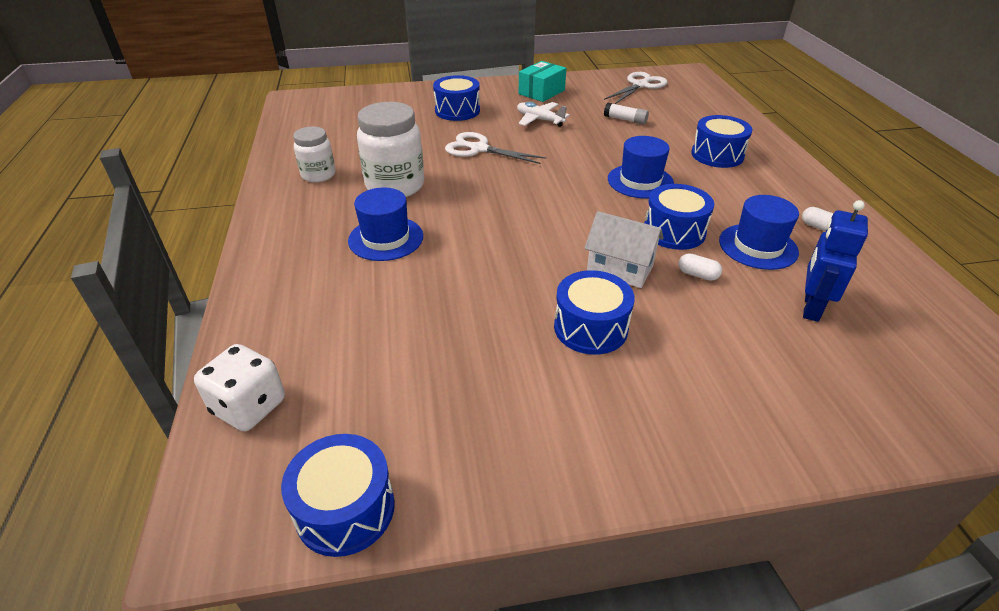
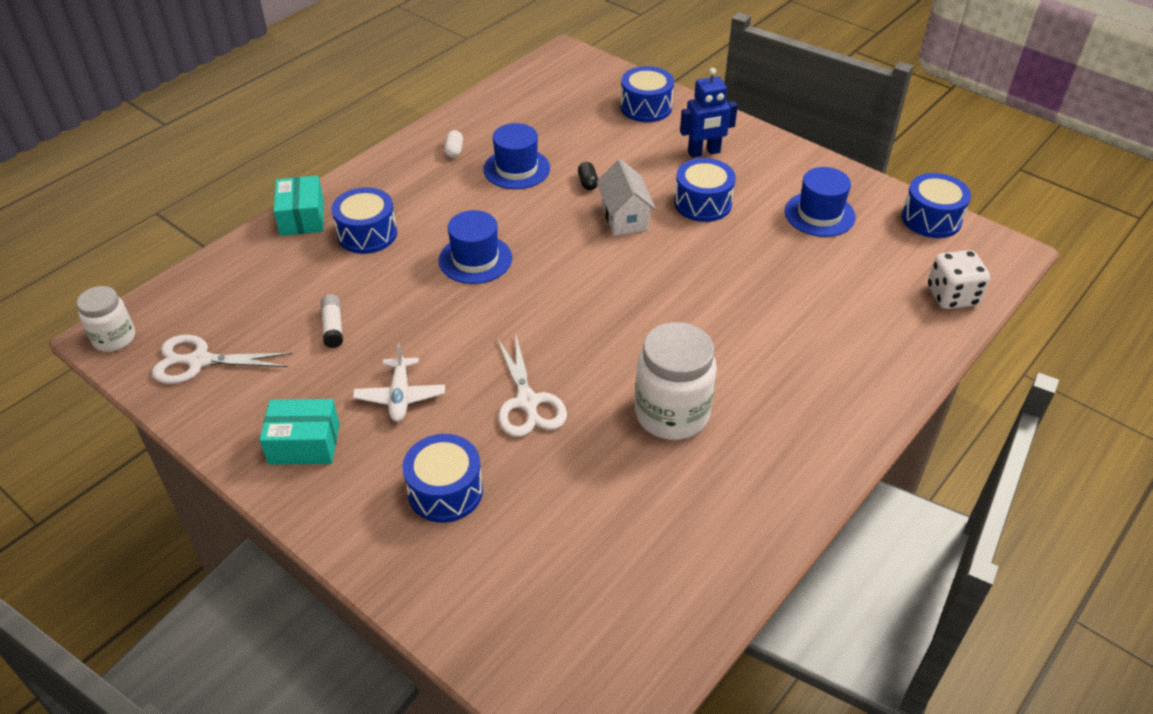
camera: 130 degrees left, 5 degrees up
white jar [293,126,336,182] -> white jar moved to [77,286,135,352]
blue hat [348,188,423,261] -> blue hat moved to [785,167,856,237]
blue drum [645,184,714,250] -> blue drum moved to [621,66,674,122]
white capsule [678,253,722,281] -> black capsule [578,162,598,190]
blue robot [803,200,868,322] -> blue robot moved to [680,68,738,158]
none -> turquoise box [274,175,324,236]

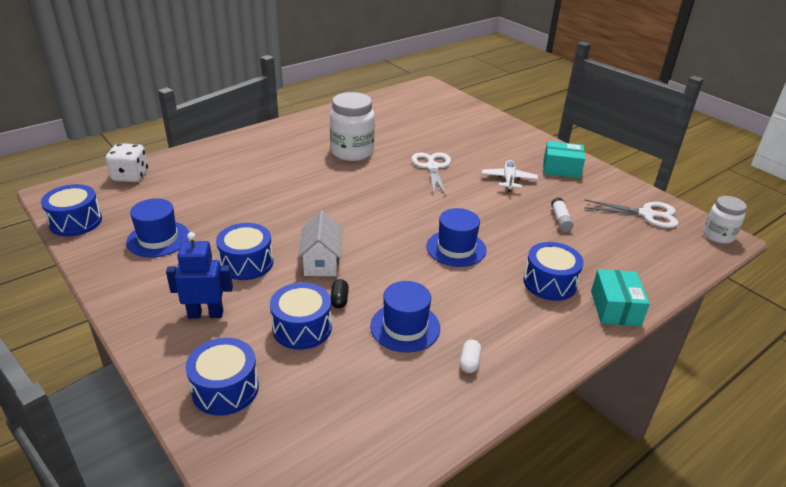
camera: 170 degrees left, 10 degrees down
blue drum [403,434,483,523] -> blue drum moved to [270,282,332,350]

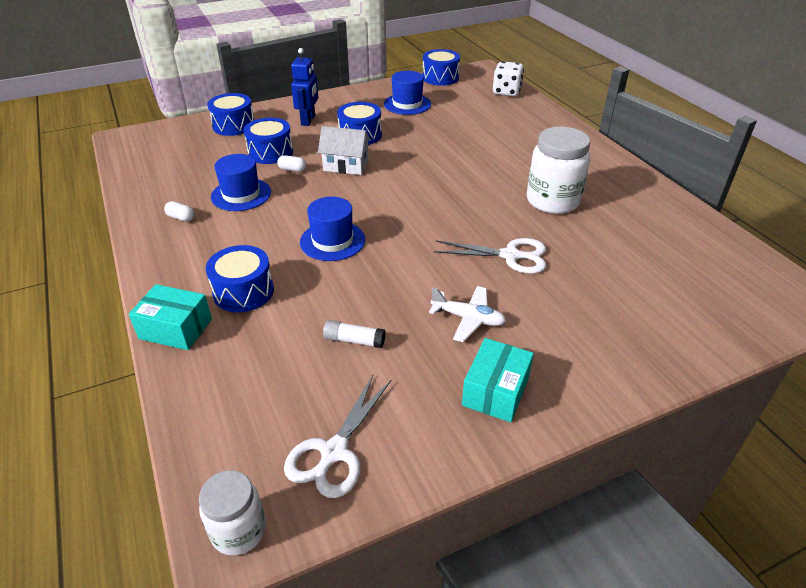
camera: 105 degrees right, 5 degrees up
black capsule [330,279,349,308] -> white capsule [277,155,306,172]

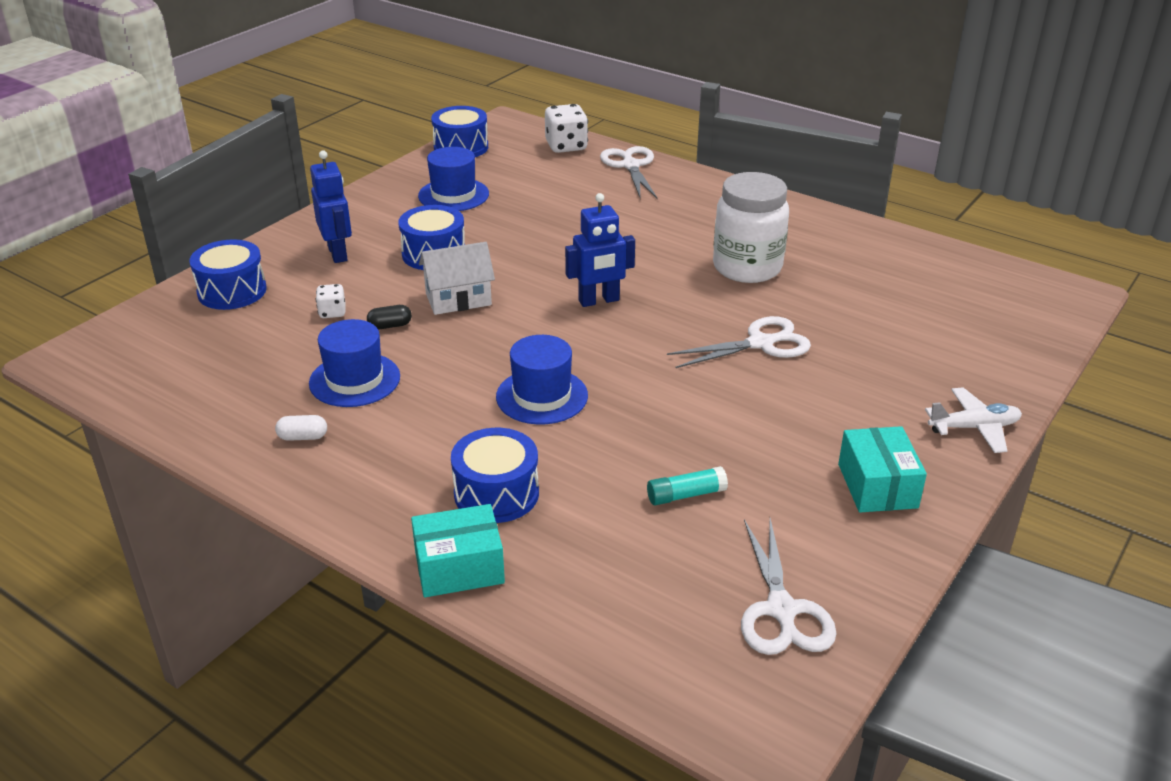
camera: 30 degrees left, 5 degrees down
white jar [199,470,266,556] -> none
blue drum [244,118,293,164] -> white dice [316,284,345,318]
white capsule [277,155,306,172] -> black capsule [367,305,412,330]
white glue stick [323,320,386,348] -> turquoise glue stick [647,466,728,505]
white plane [429,286,506,342] -> white plane moved to [925,387,1022,453]
none -> blue robot [565,193,635,307]
none -> white scissors [600,146,657,198]

